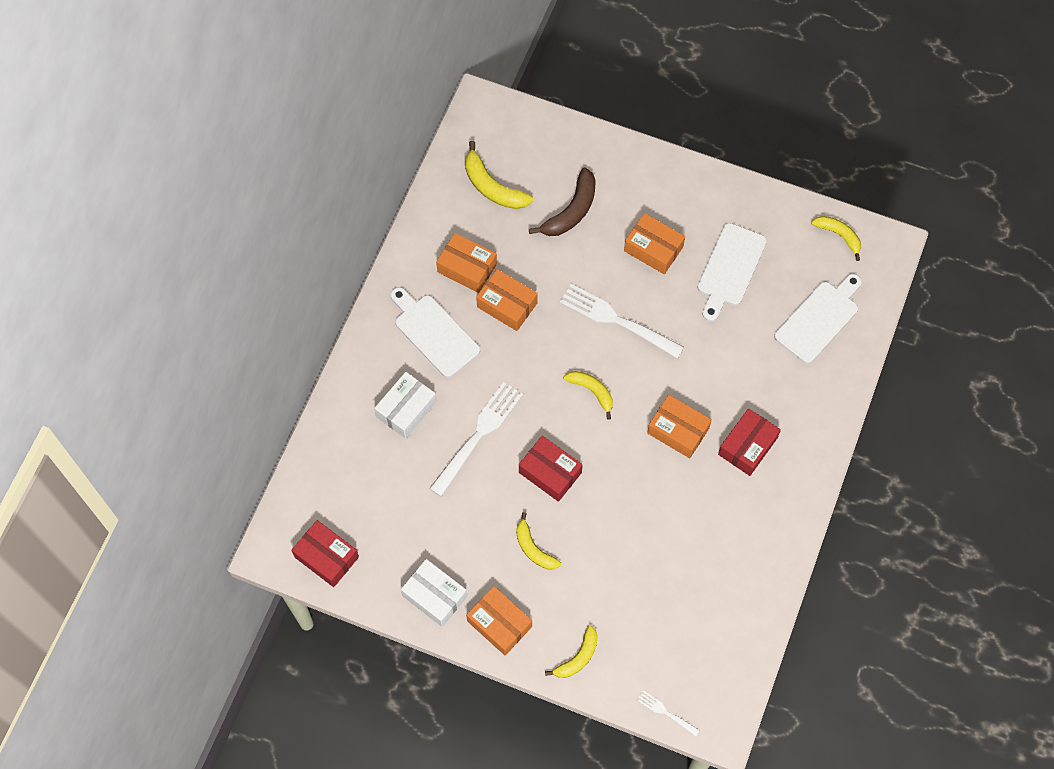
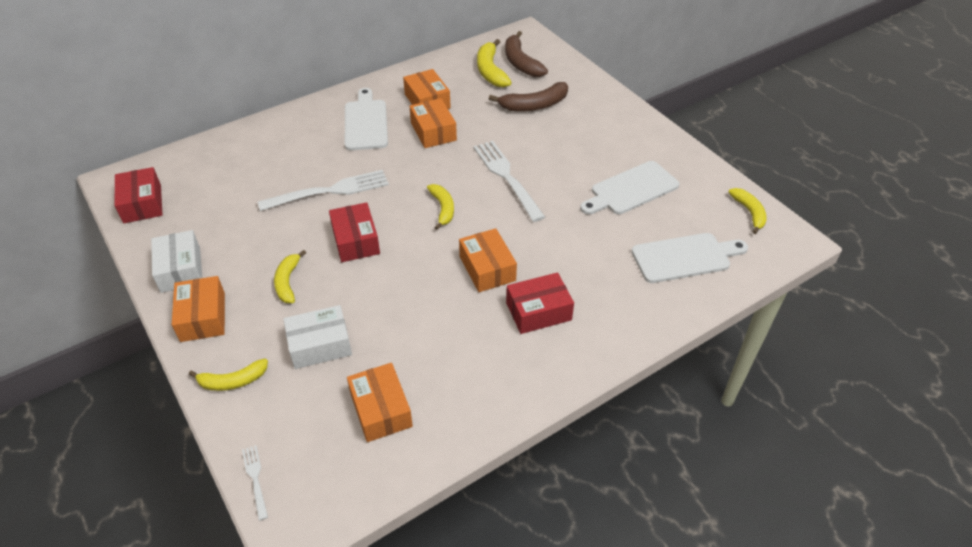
camera: 35 degrees right, 20 degrees down
white box [374,372,437,439] -> white box moved to [283,305,352,369]
orange box [624,213,685,274] -> orange box moved to [347,363,413,442]
none -> brown banana [505,31,548,77]

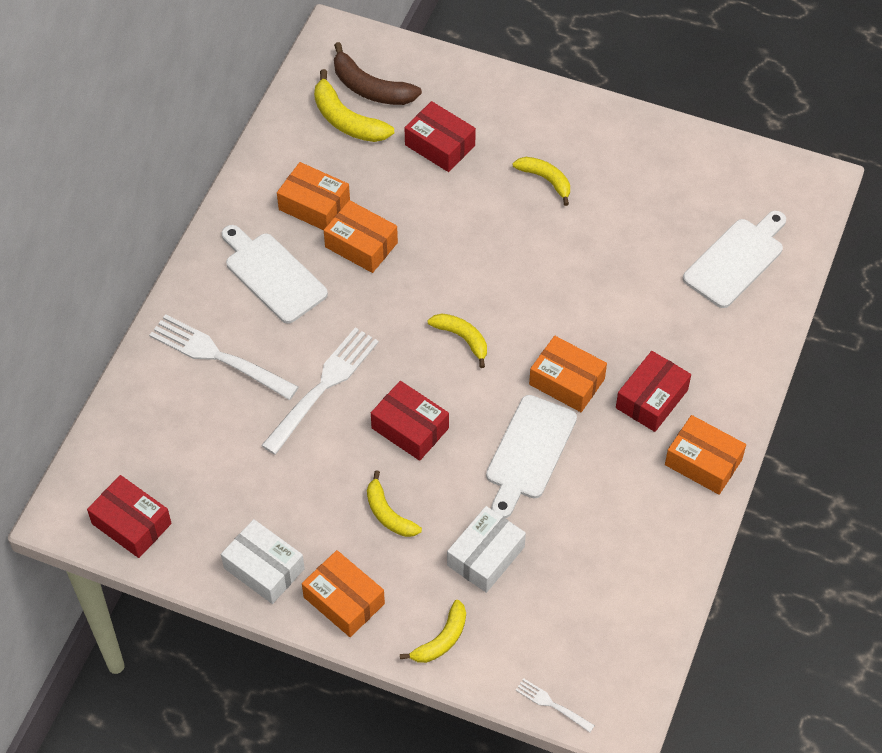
camera: 35 degrees left, 10 degrees up
orange box [347,363,413,442] -> orange box moved to [665,415,746,495]
white fork [473,141,545,222] -> white fork moved to [149,314,299,400]
brown banana [489,82,568,112] -> red box [405,101,476,172]
white cutting board [580,161,679,215] -> white cutting board moved to [486,395,577,518]
yellow banana [728,188,767,234] -> yellow banana moved to [513,157,570,206]

